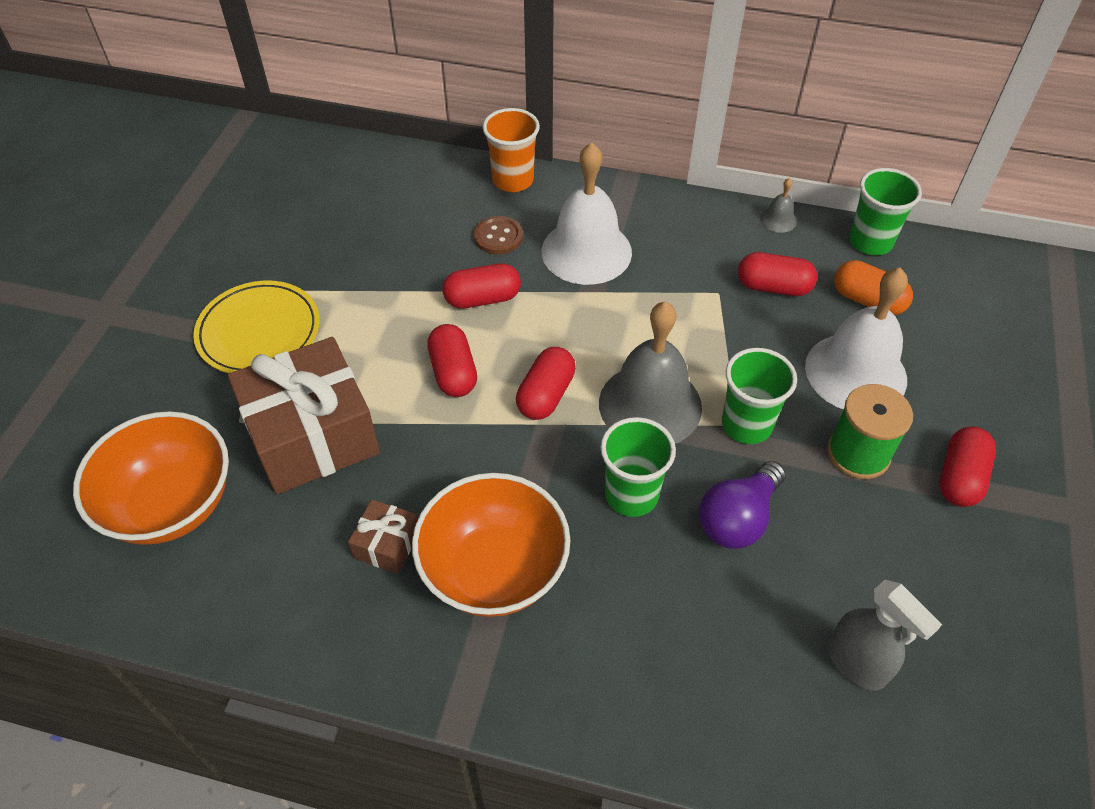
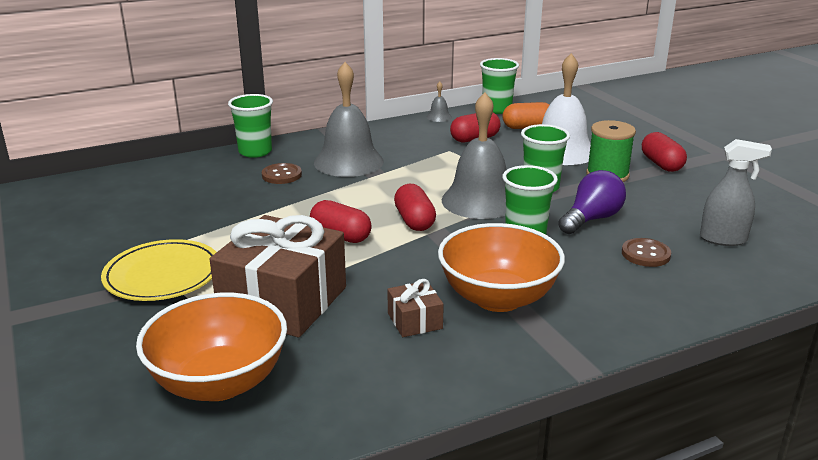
camera: 40 degrees left, 25 degrees down
red capsule [443,263,521,309] -> none
orange cup [483,108,540,192] -> green cup [228,94,273,158]
white bell [541,142,632,285] -> grey bell [314,62,384,177]
purple light bulb [699,461,785,549] -> purple light bulb turned 135 degrees counterclockwise [558,170,626,234]
none -> brown button [622,238,671,267]

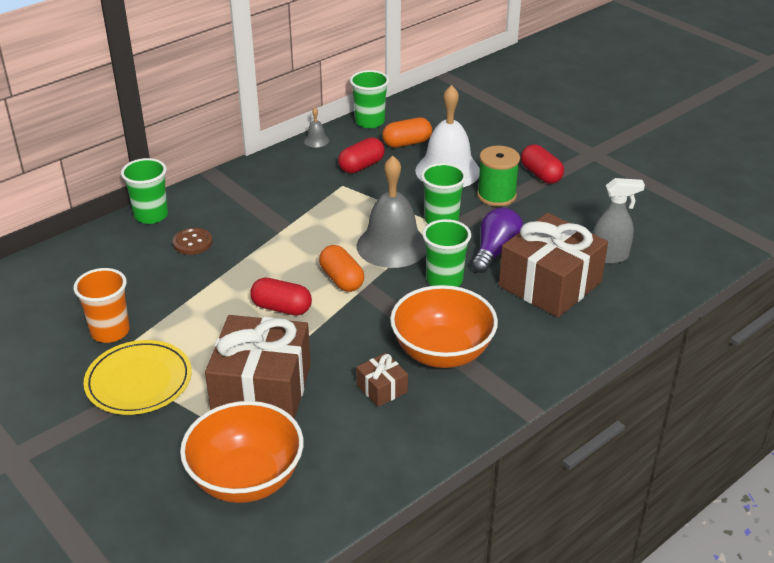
camera: 15 degrees left, 10 degrees up
grey bell [314,62,384,177] -> none
red capsule [394,184,436,231] -> orange capsule [319,245,364,292]
brown button [622,238,671,267] -> brown gift [499,213,608,318]
none -> orange cup [74,268,130,343]

